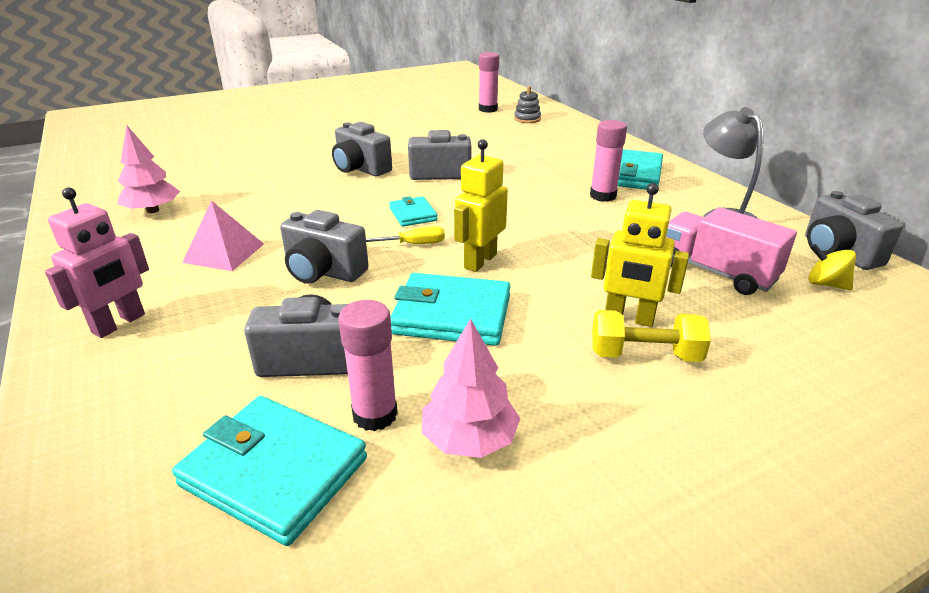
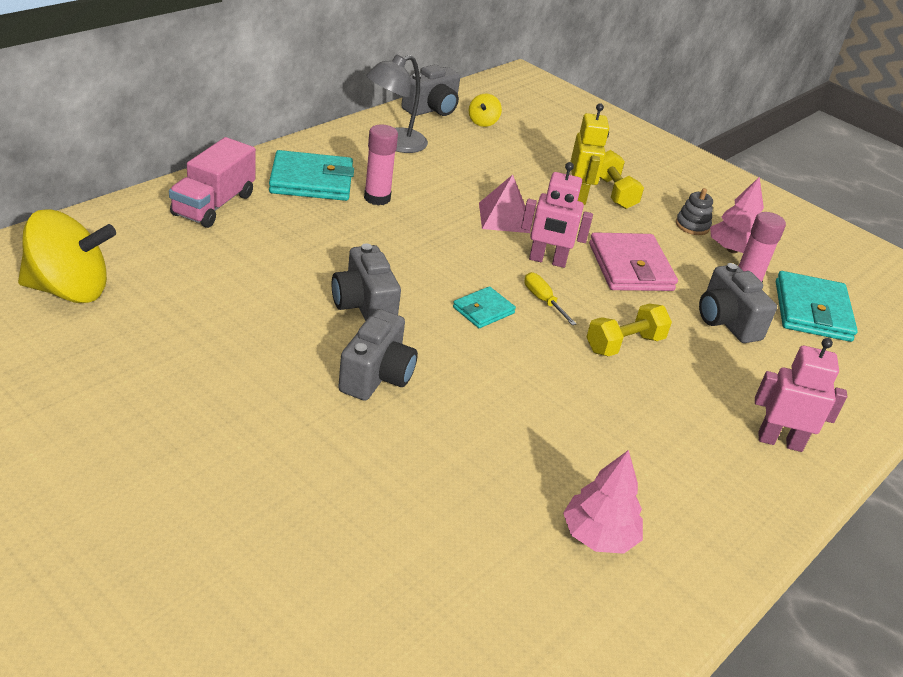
camera: 115 degrees left, 5 degrees up
pink pyramid [182,200,264,271] -> pink pyramid moved to [479,175,531,233]
grey camera [280,210,369,284] -> yellow dumbbell [586,303,672,356]
turquoise wallet [390,273,510,346] -> pink wallet [589,232,678,291]
yellow robot [454,139,508,272] -> pink robot [521,162,593,268]
pink glue stick [479,52,499,113] -> yellow spinning top [18,210,116,303]
grey stacking toy [514,86,541,123] -> grey stacking toy moved to [676,188,713,235]
pink truck [666,207,797,295] -> pink truck moved to [169,137,256,228]

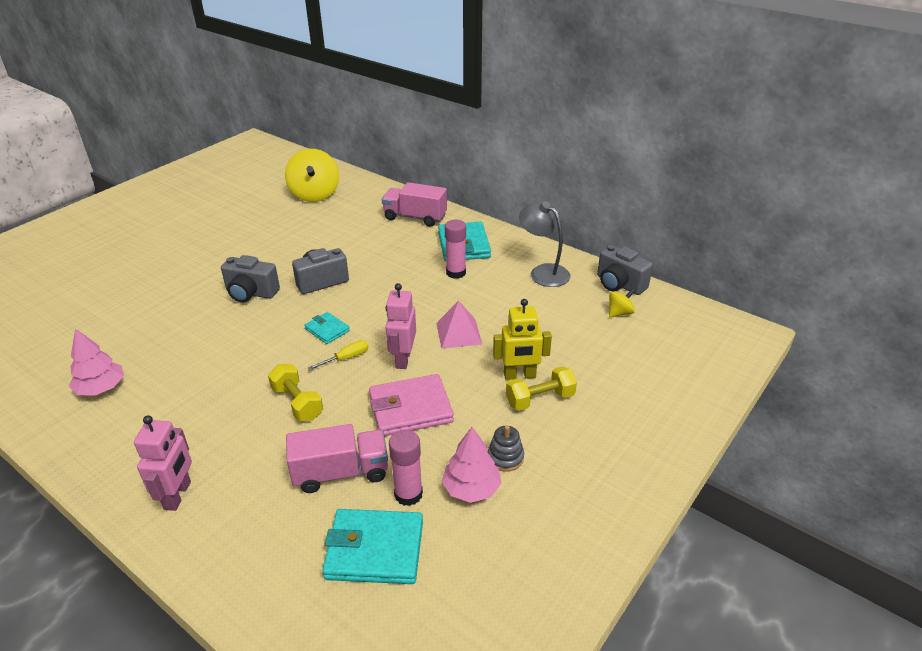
camera: 90 degrees right, 0 degrees up
yellow spinning top [469,94,502,127] -> yellow spinning top turned 135 degrees clockwise [609,288,635,318]
grey camera [699,263,777,343] -> pink truck [286,424,388,493]

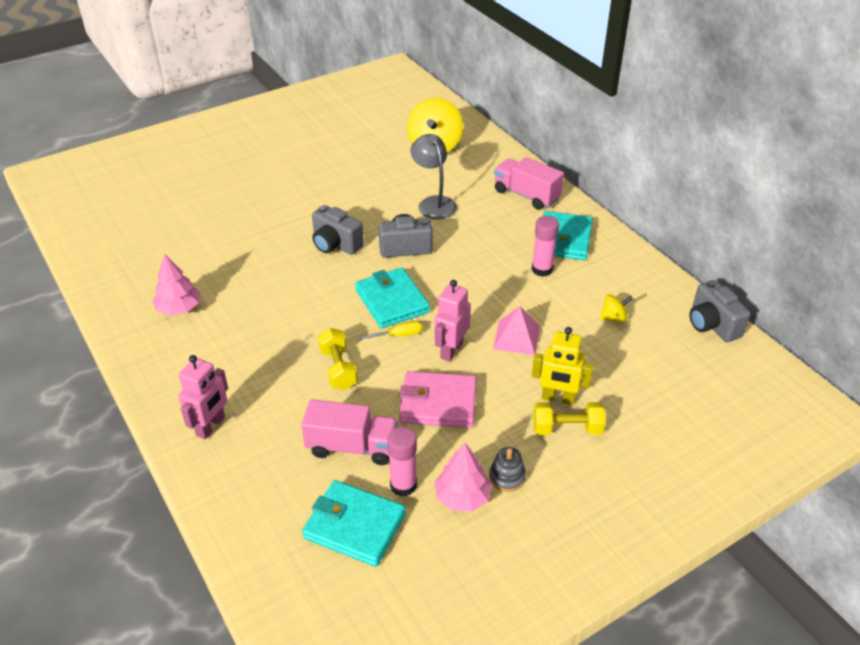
camera: 20 degrees right, 5 degrees up
turquoise wallet [304,312,350,344] -> turquoise wallet [355,268,430,328], size x1.81
grey lamp [519,201,570,287] -> grey lamp moved to [410,134,457,219]
yellow spinning top [609,288,635,318] -> yellow spinning top moved to [600,294,633,322]

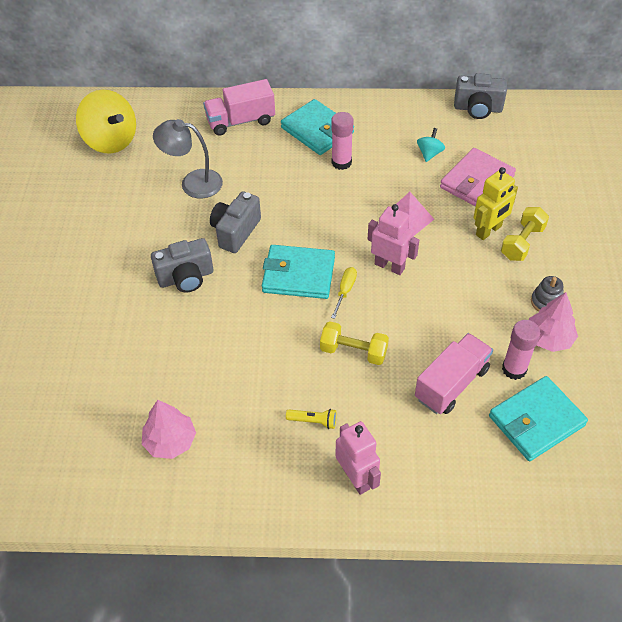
camera: 55 degrees left, 10 degrees up
pink wallet [399,371,477,428] -> pink wallet moved to [440,148,516,207]
pink robot [434,280,471,362] -> pink robot turned 150 degrees clockwise [368,204,419,275]
yellow spinning top [600,294,633,322] -> turquoise spinning top [417,128,445,162]
none -> yellow flashlight [286,409,337,429]

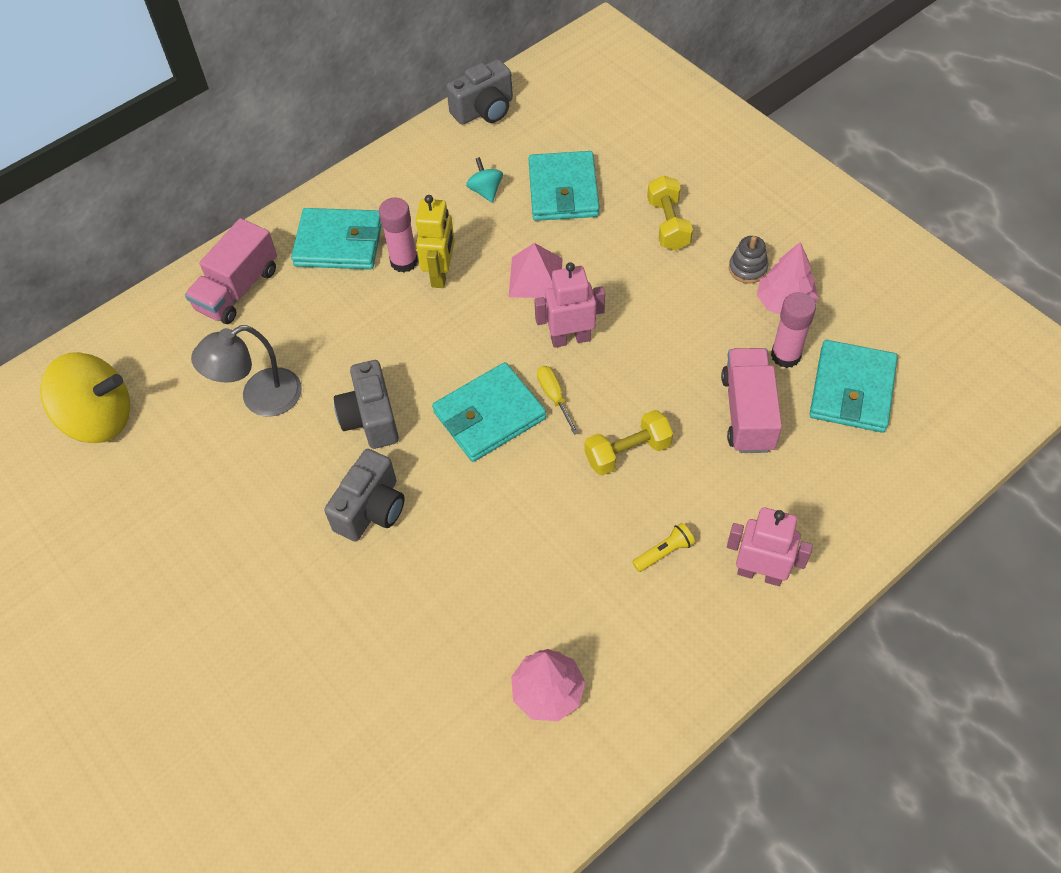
camera: 40 degrees left, 5 degrees up
pink wallet [440,148,516,207] -> turquoise wallet [528,151,600,221]
yellow robot [474,167,518,240] -> yellow robot moved to [415,195,455,288]

